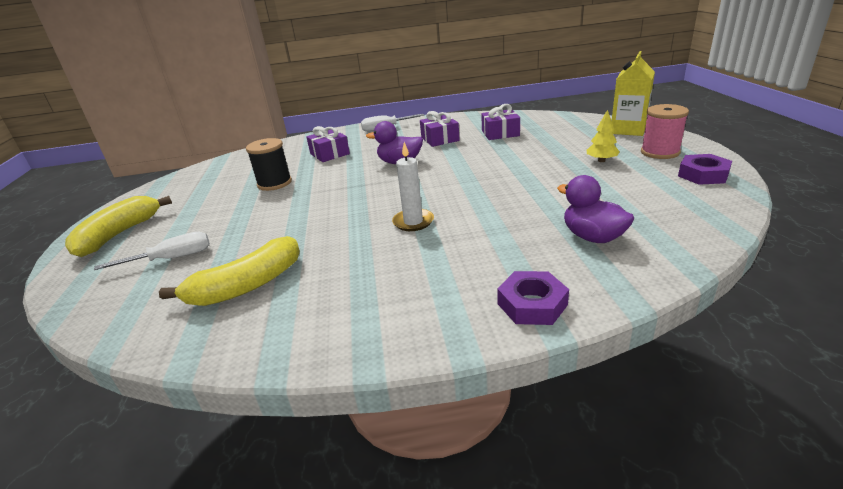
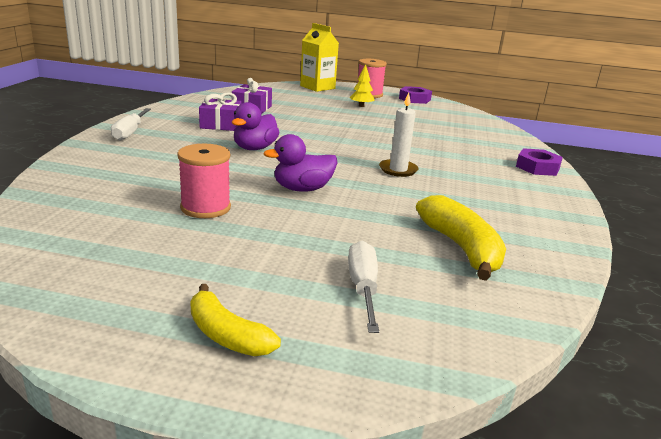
camera: 75 degrees left, 5 degrees down
yellow banana [65,196,172,257] -> yellow banana [190,284,281,356], size x0.65
black spool [246,138,292,191] -> pink spool [177,144,231,218]
purple gift [306,126,350,162] -> none
purple duck [557,175,634,243] -> purple duck moved to [263,134,337,192]

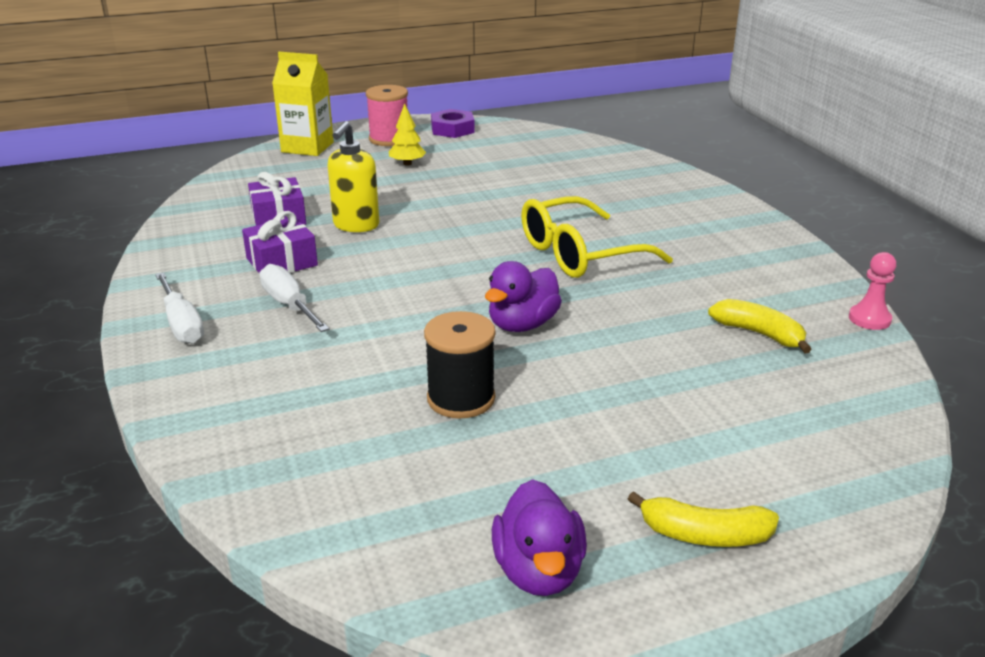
camera: 30 degrees left, 5 degrees up
pink spool [177,144,231,218] -> black spool [424,311,496,419]
purple duck [232,102,279,150] -> purple duck moved to [492,479,587,596]
white screwdriver [348,241,379,333] -> white screwdriver moved to [259,264,330,332]
white candle [379,93,419,177] -> yellow glasses [521,196,673,278]
yellow banana [416,195,506,281] -> yellow banana [708,299,812,353], size x0.65
purple nut [516,148,563,176] -> none
none -> yellow soap dispenser [328,121,379,232]
none -> pink pawn [849,252,896,330]

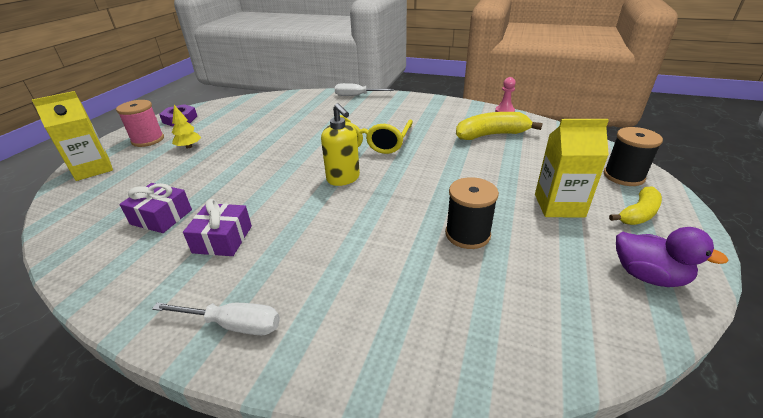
camera: 50 degrees left, 5 degrees up
white screwdriver [259,264,330,332] -> white screwdriver moved to [335,83,394,96]
yellow soap dispenser [328,121,379,232] -> yellow soap dispenser moved to [321,103,360,186]
purple duck [485,261,562,332] -> none
yellow banana [708,299,812,353] -> yellow banana [456,112,543,140], size x1.54
none -> yellow carton [535,119,609,218]
none -> black spool [604,127,663,186]

